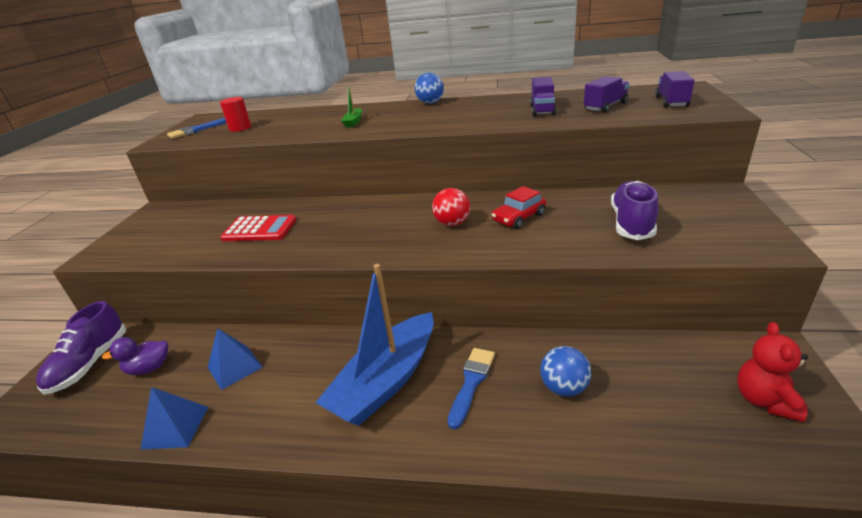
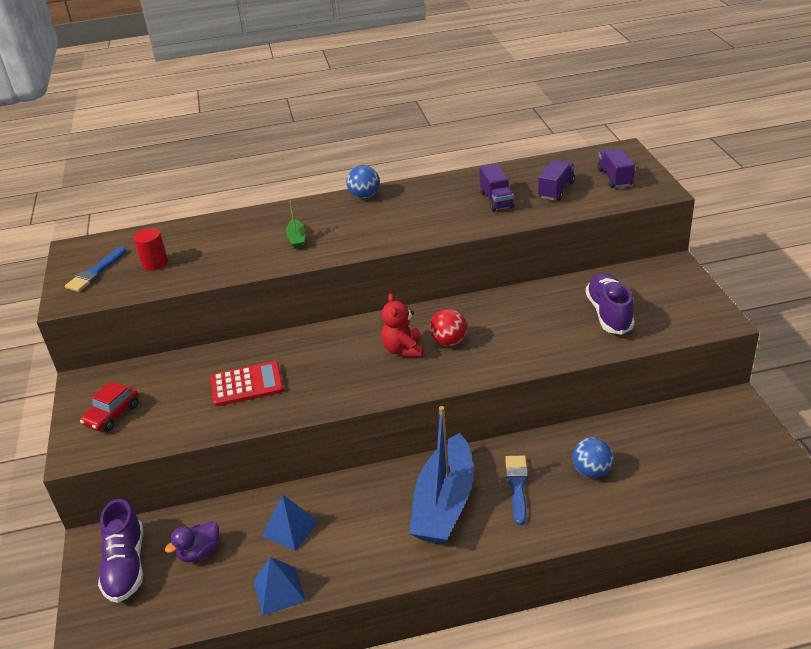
camera: 20 degrees left, 5 degrees up
red car [492,186,546,229] -> red car moved to [80,381,139,432]
red teddy bear [737,322,808,422] -> red teddy bear moved to [381,293,423,357]

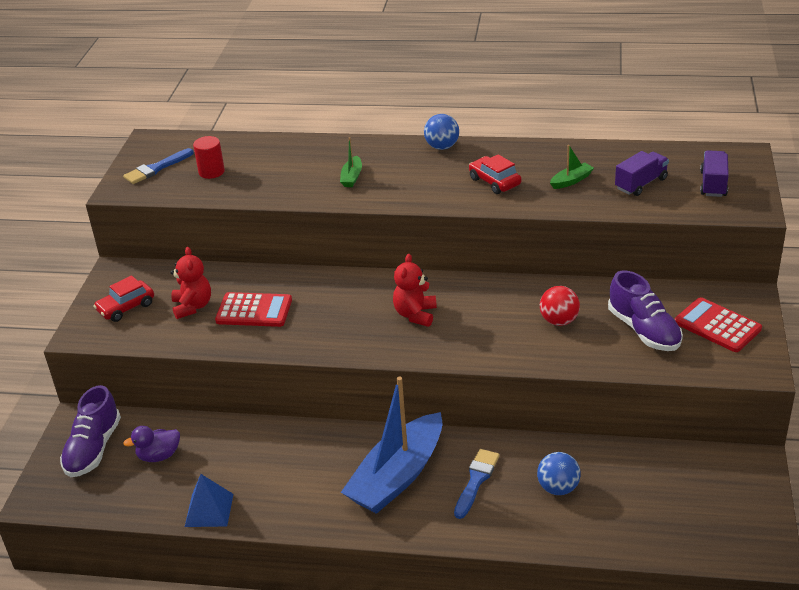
camera: 20 degrees right, 0 degrees up
blue pyramid [262,494,319,551] -> none
red ball [430,309,467,346] -> red ball moved to [540,286,580,326]
purple truck [479,164,514,212] -> green boat [550,145,594,189]
purple shoe [586,273,635,335] -> purple shoe turned 135 degrees clockwise [608,270,683,351]
none -> red teddy bear [170,247,211,319]
none -> red car [469,154,521,194]
none -> red calculator [675,297,762,352]

